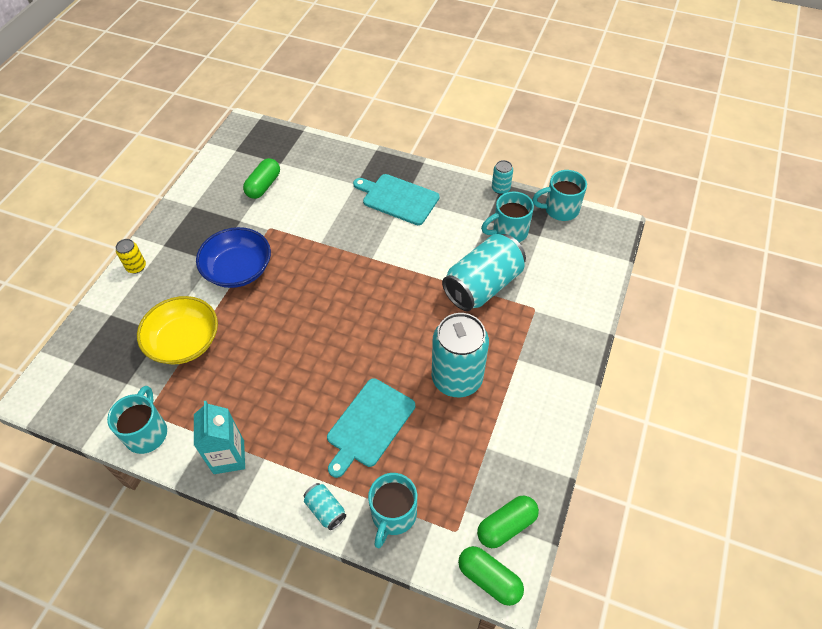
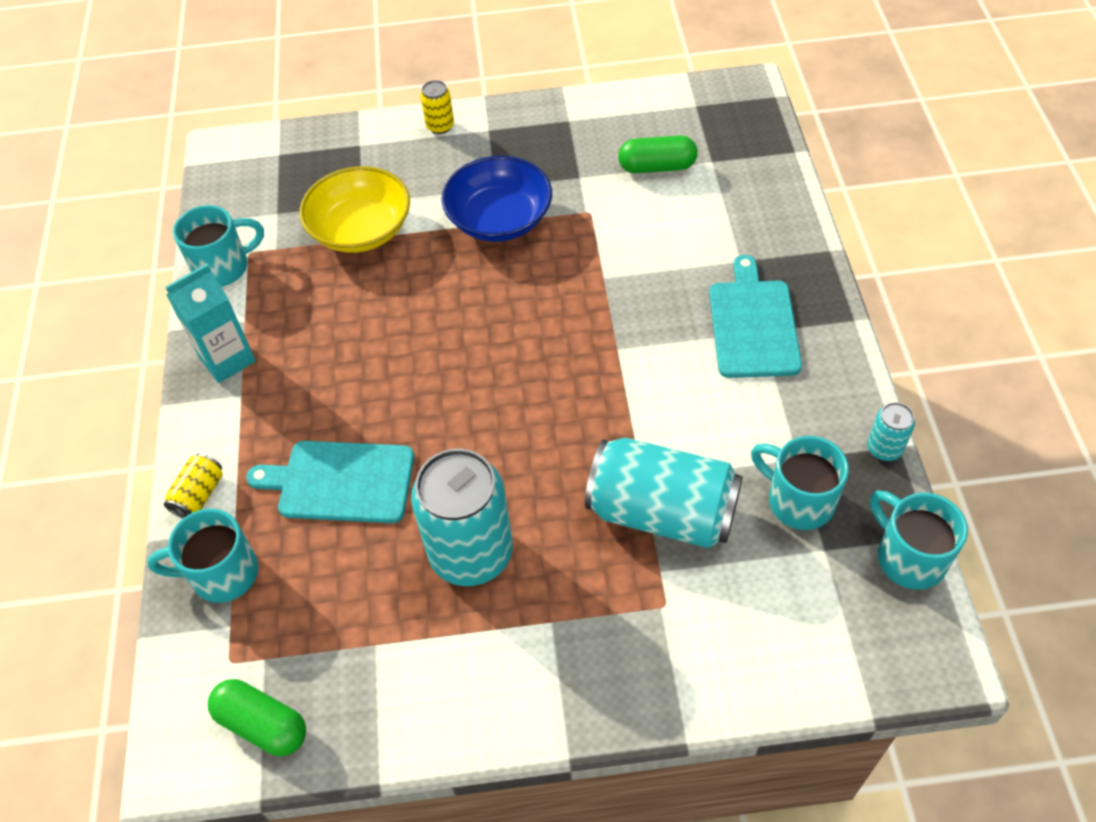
camera: 65 degrees right, 0 degrees up
turquoise can [304,483,346,530] -> yellow can [164,453,223,518]
green capsule [458,546,524,606] -> none

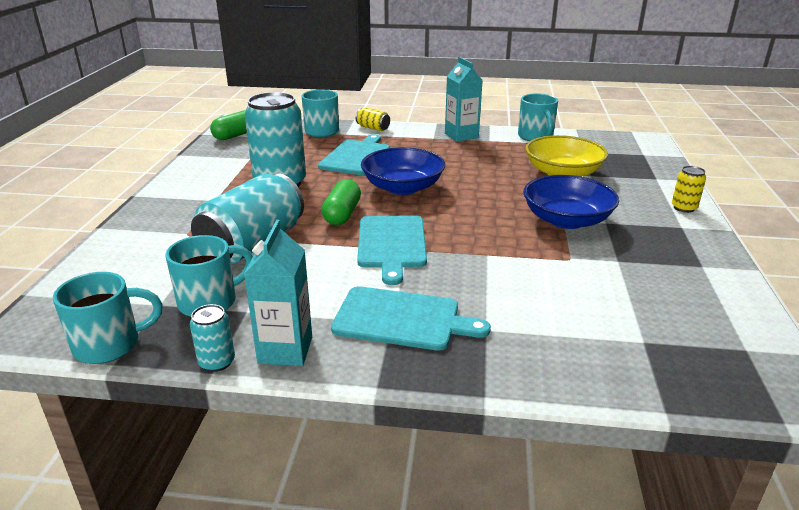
camera: 100 degrees right, 25 degrees down
green capsule [618,136,698,173] -> green capsule moved to [322,179,361,225]
none -> turquoise carton [244,220,312,366]
none -> turquoise cutting board [357,215,427,285]
none -> blue bowl [361,147,445,195]

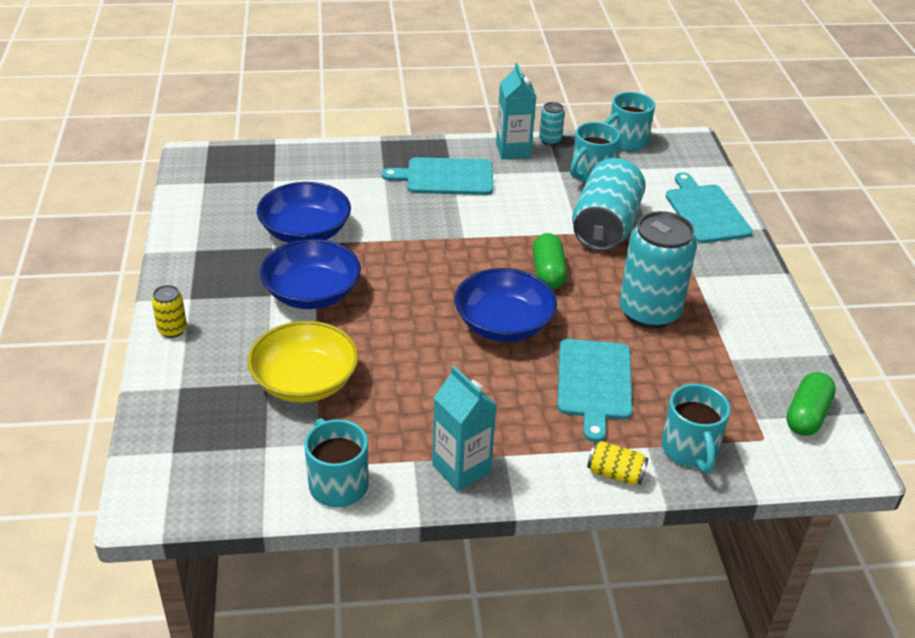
camera: 165 degrees right, 10 degrees up
turquoise cutting board [357,215,427,285] -> turquoise cutting board moved to [666,172,753,243]
none -> blue bowl [257,182,351,243]

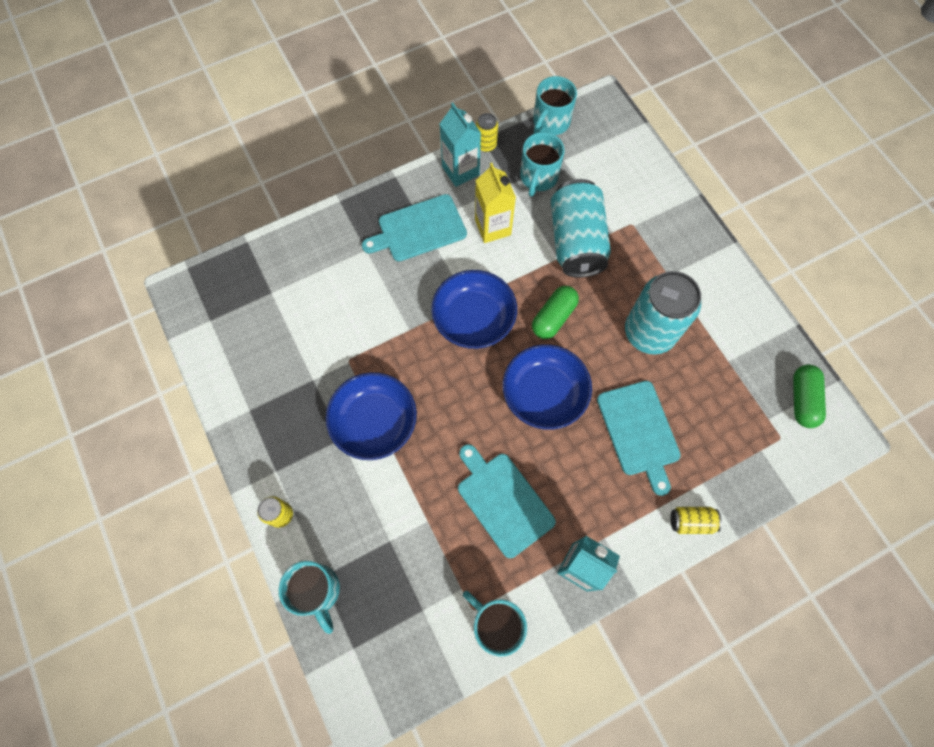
camera: 20 degrees left, 30 degrees up
yellow bowl [248,321,359,403] -> none
blue bowl [257,182,351,243] -> blue bowl moved to [431,270,517,349]
green capsule [533,233,567,289] -> green capsule turned 60 degrees clockwise [532,286,579,339]
turquoise can [539,102,565,145] -> yellow can [476,113,498,152]
turquoise mug [661,384,730,473] -> turquoise mug moved to [278,561,340,634]
turquoise cutting board [666,172,753,243] -> turquoise cutting board moved to [458,444,556,558]
none -> yellow carton [475,163,516,243]

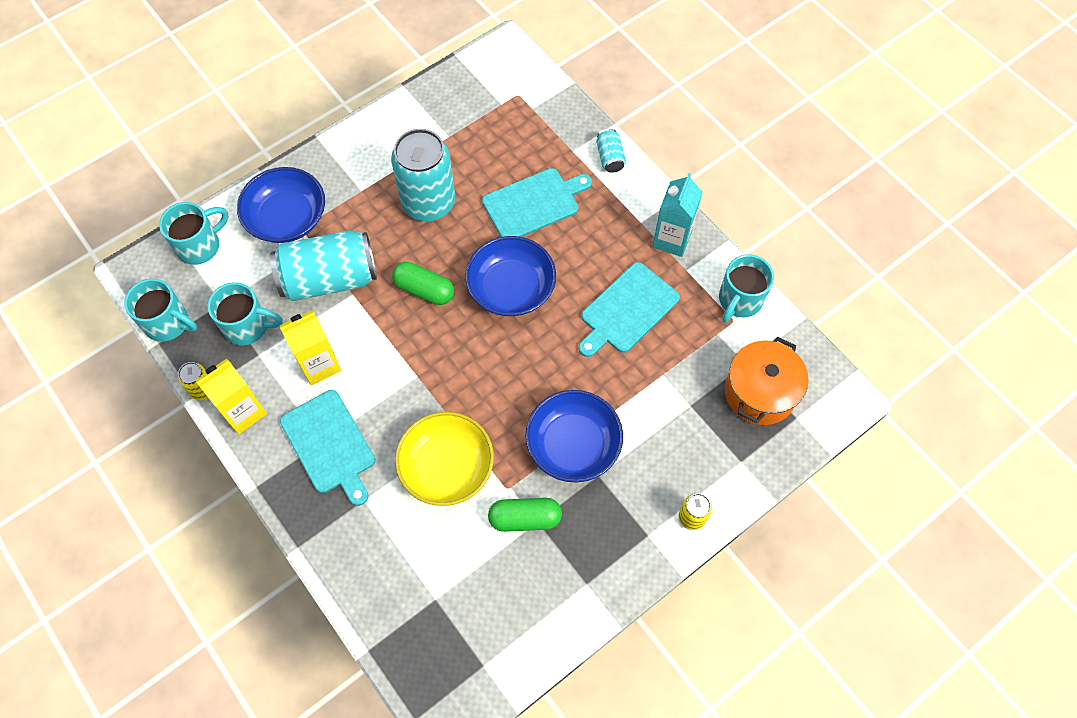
camera: 100 degrees left, 5 degrees down
turquoise mug [278,561,340,634] -> turquoise mug moved to [159,202,228,265]
blue bowl [431,270,517,349] -> blue bowl moved to [237,167,325,243]
turquoise carton [440,103,481,187] -> yellow carton [195,359,267,434]
yellow can [671,507,722,534] -> turquoise can [596,129,626,173]
green capsule [793,365,826,428] -> green capsule moved to [488,498,562,532]
none -> yellow bowl [395,412,494,506]
none -> orange pot [725,336,808,425]

